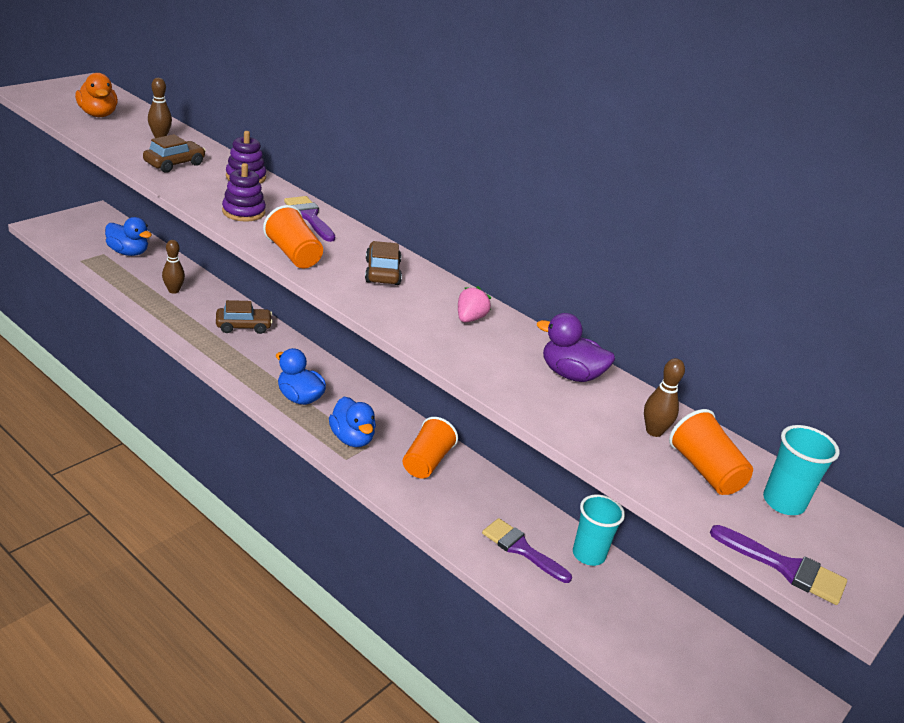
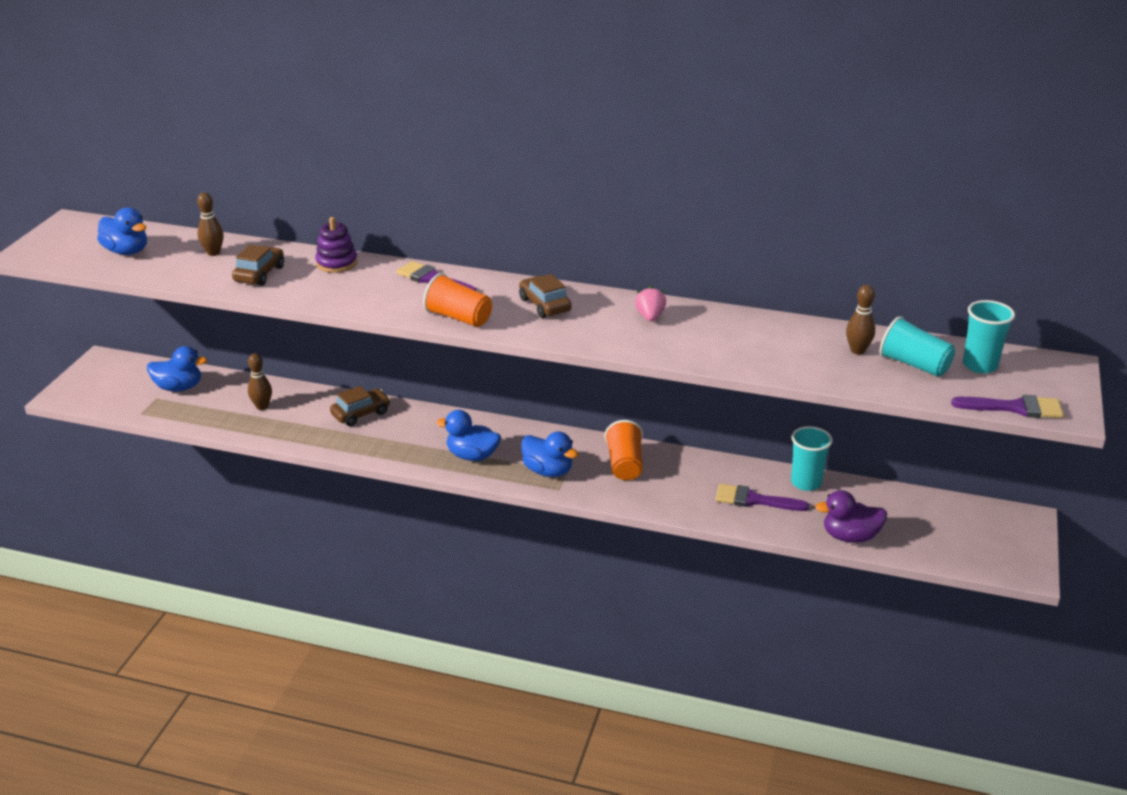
camera: 20 degrees left, 0 degrees up
orange duck [75,73,118,117] -> blue duck [97,207,147,255]
purple stacking toy [222,163,266,222] -> none
purple duck [537,313,615,382] -> purple duck moved to [815,490,887,543]
orange cup [669,409,753,495] -> turquoise cup [880,316,955,377]

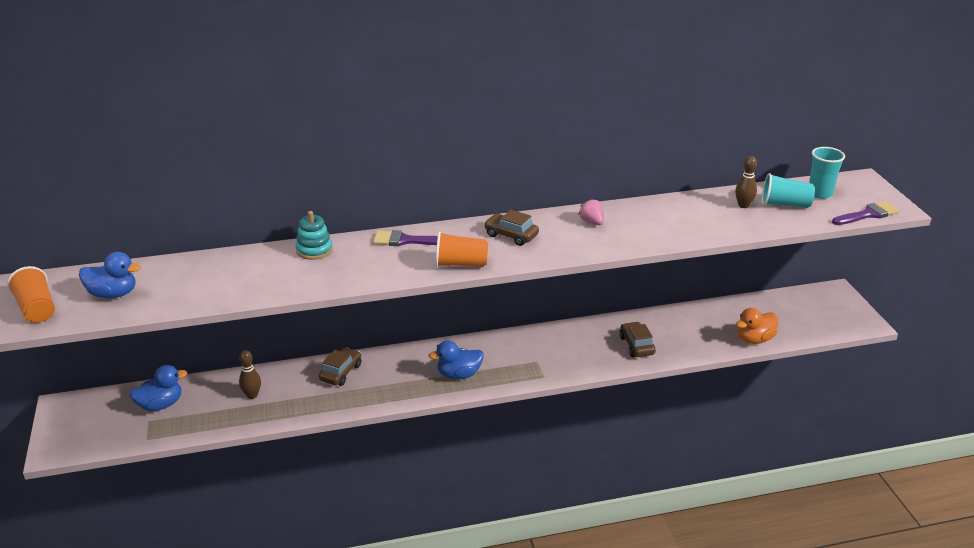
camera: 30 degrees left, 0 degrees up
brown bowling pin [197,192,224,256] -> none
brown car [232,245,284,286] -> brown car moved to [620,322,655,357]
purple stacking toy [315,217,358,273] -> turquoise stacking toy [295,211,333,260]
blue duck [521,431,578,477] -> none
orange cup [605,420,643,480] -> orange cup moved to [7,266,55,323]
purple brush [716,484,809,511] -> none
turquoise cup [791,426,833,491] -> none
purple duck [815,490,887,543] -> orange duck [736,308,778,344]

